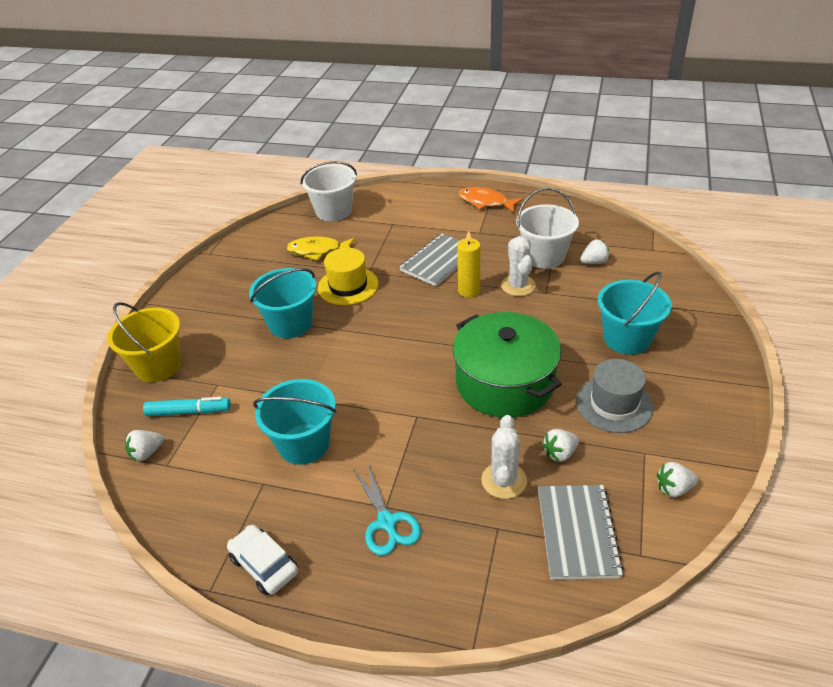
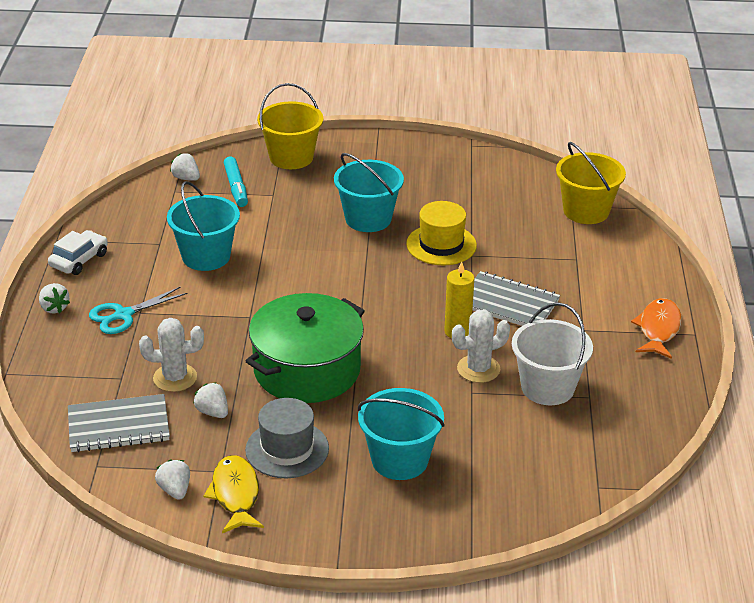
camera: 75 degrees right, 5 degrees down
yellow fish [286,236,355,261] -> yellow fish moved to [204,455,264,533]
white bucket [301,161,357,221] -> yellow bucket [556,142,626,224]
white strawberry [580,239,610,264] -> white strawberry moved to [39,283,70,314]

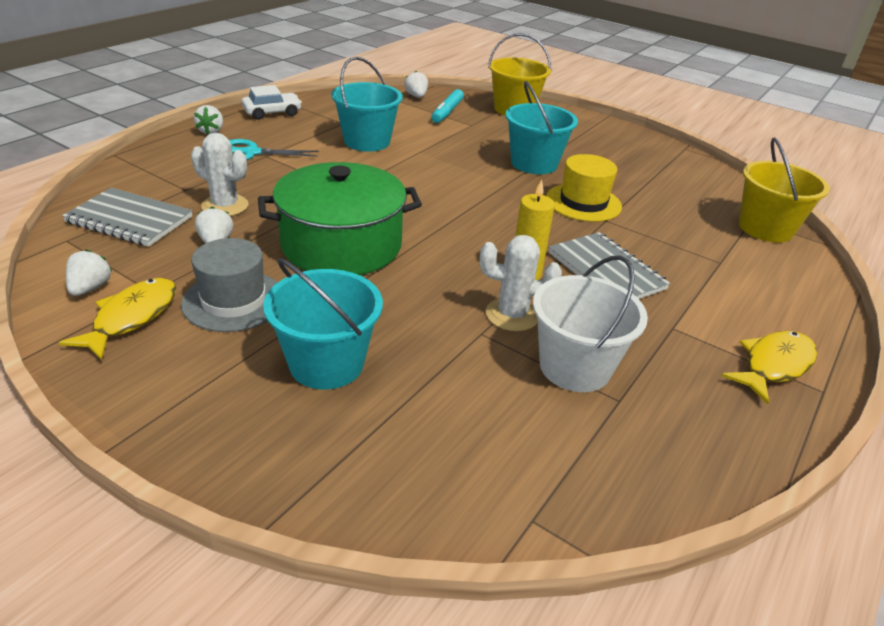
camera: 30 degrees right, 0 degrees up
orange fish [631,298,682,359] -> yellow fish [721,331,817,404]

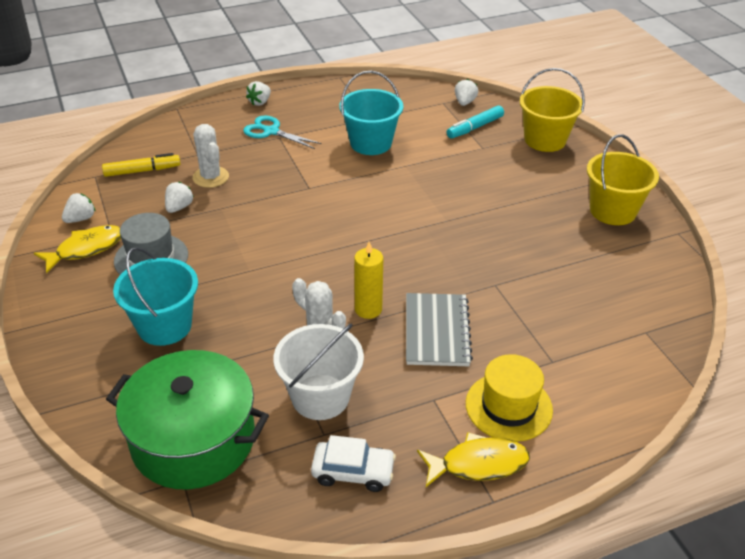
camera: 35 degrees right, 5 degrees up
grey notebook [62,188,192,247] -> yellow marker [102,153,180,177]
white car [242,85,302,120] -> white car moved to [311,435,396,492]
green pot [258,162,422,275] -> green pot moved to [106,350,269,490]
turquoise bucket [505,81,578,174] -> none
yellow hat [546,154,622,222] -> yellow hat moved to [466,354,553,442]
yellow bucket [739,138,830,243] -> yellow bucket moved to [587,134,659,225]

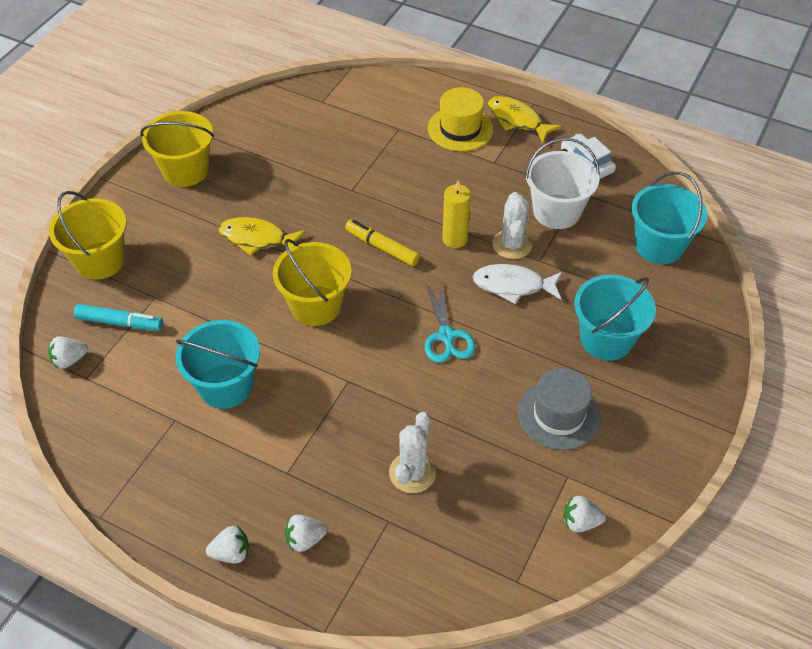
camera: 130 degrees left, 10 degrees up
yellow fish [34,225,121,274] -> yellow fish moved to [218,217,306,256]
yellow marker [102,153,180,177] -> yellow marker moved to [345,220,420,266]
green pot [106,350,269,490] -> turquoise bucket [632,172,708,264]
white strawberry [165,181,194,213] -> white strawberry moved to [285,515,328,552]
turquoise scissors [243,115,322,149] -> turquoise scissors moved to [425,282,476,363]
grey notebook [406,293,473,366] -> none
none -> yellow bucket [273,239,352,326]
none -> white fish [473,264,562,304]

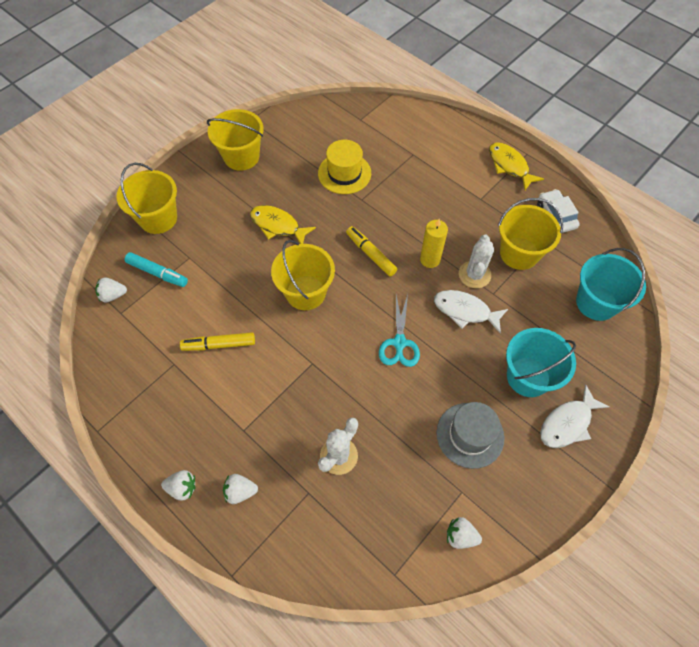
camera: 15 degrees right, 10 degrees up
turquoise bucket [176,320,260,409] -> yellow marker [180,332,255,351]
yellow hat [428,87,493,151] -> yellow hat moved to [318,140,371,194]
white bucket [525,138,600,229] -> yellow bucket [498,198,563,270]
none -> white fish [540,384,609,448]

